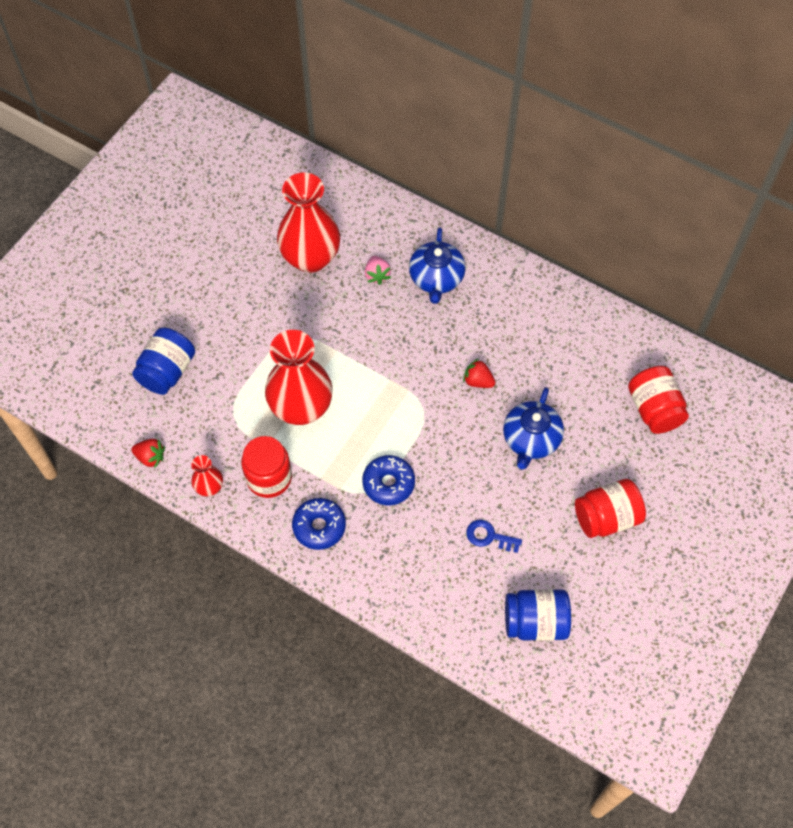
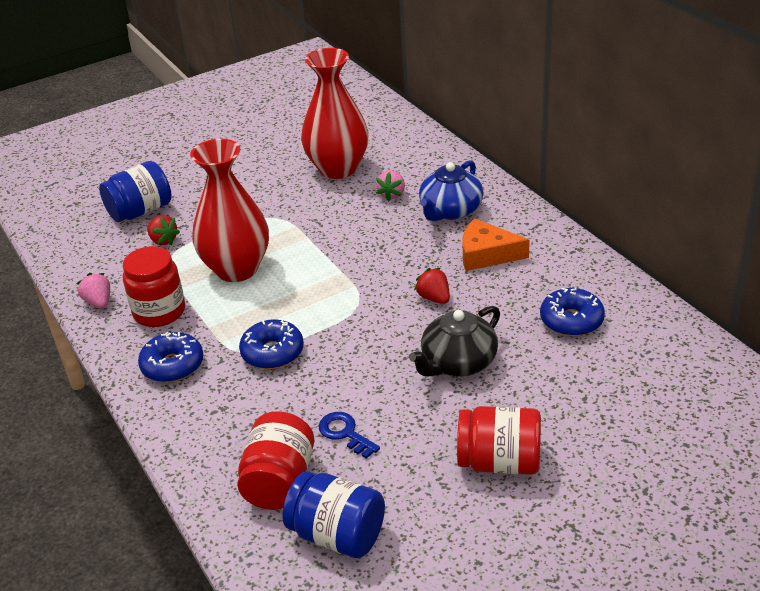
camera: 30 degrees right, 25 degrees down
red strawberry [131,439,165,469] -> red strawberry moved to [147,215,180,245]
red vase [191,455,223,496] -> pink strawberry [76,273,110,308]
blue teapot [503,387,564,470] -> black teapot [409,306,500,377]
red jar [628,366,689,434] -> red jar moved to [237,411,314,510]
none -> orange cheese [462,218,530,271]
none -> blue donut [540,288,605,336]

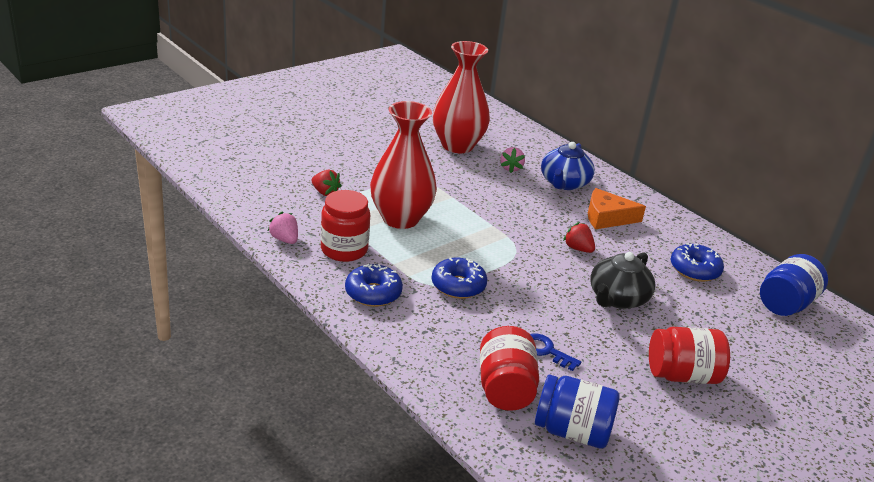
camera: 15 degrees left, 5 degrees down
blue jar [99,161,172,222] -> blue jar moved to [760,254,828,316]

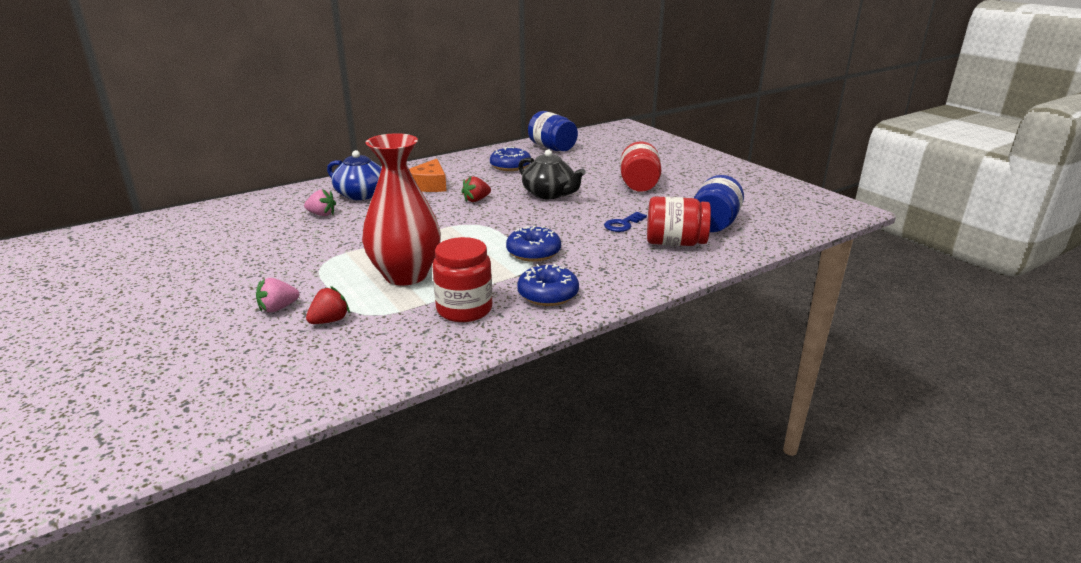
camera: 80 degrees left, 5 degrees down
pink strawberry [268,212,298,244] -> pink strawberry moved to [256,278,299,312]
red vase [433,41,490,153] -> none

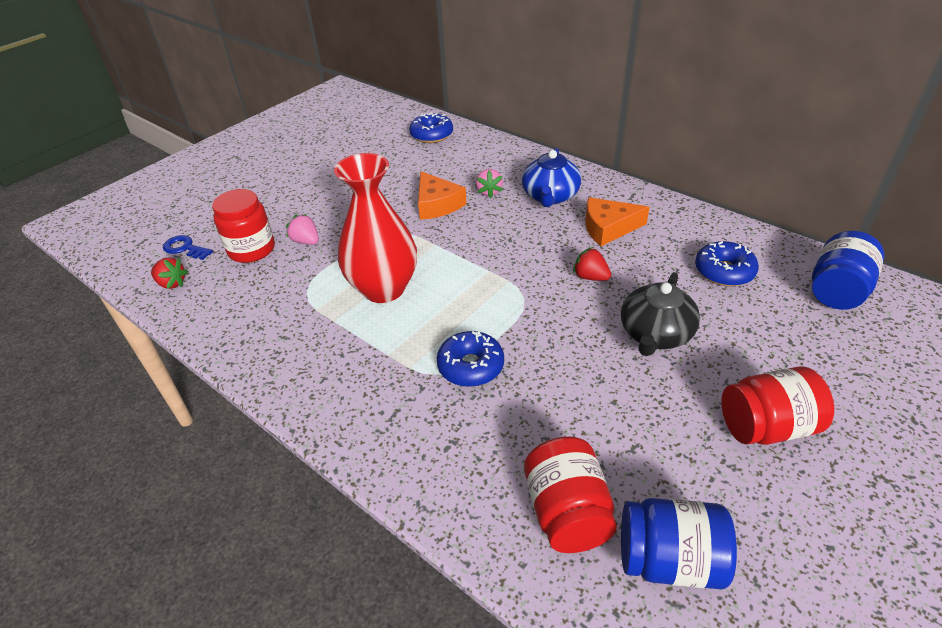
camera: 75 degrees right, 15 degrees up
red strawberry [306,286,350,324] -> red strawberry moved to [151,257,188,289]
red jar [432,237,492,322] -> red jar moved to [212,189,275,263]
blue donut [517,264,579,306] -> blue donut moved to [409,113,453,143]
blue key [604,212,647,232] -> blue key moved to [163,235,213,260]
none -> orange cheese [418,171,467,220]

